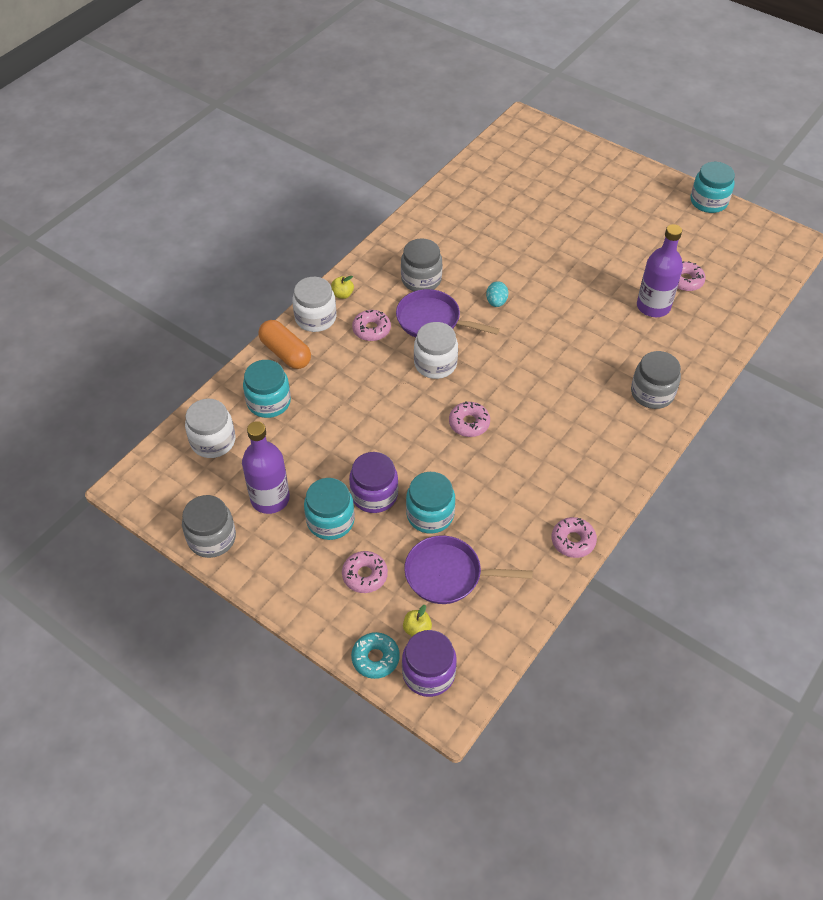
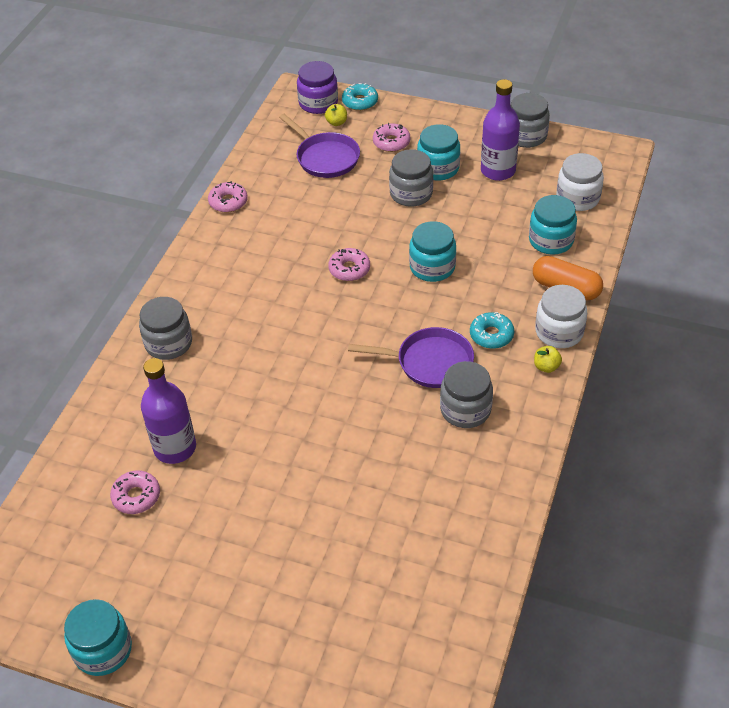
camera: 165 degrees right, 5 degrees down
purple jar [349,452,398,513] -> grey jar [389,149,433,207]
pink donut [352,310,391,341] -> turquoise donut [470,312,514,349]
purple pan [404,535,533,604] -> purple pan turned 60 degrees clockwise [279,114,360,178]
turquoise jar [406,472,455,534] -> turquoise jar moved to [409,221,456,282]
white jar [414,322,458,379] -> none
turquoise egg [486,281,509,307] -> none

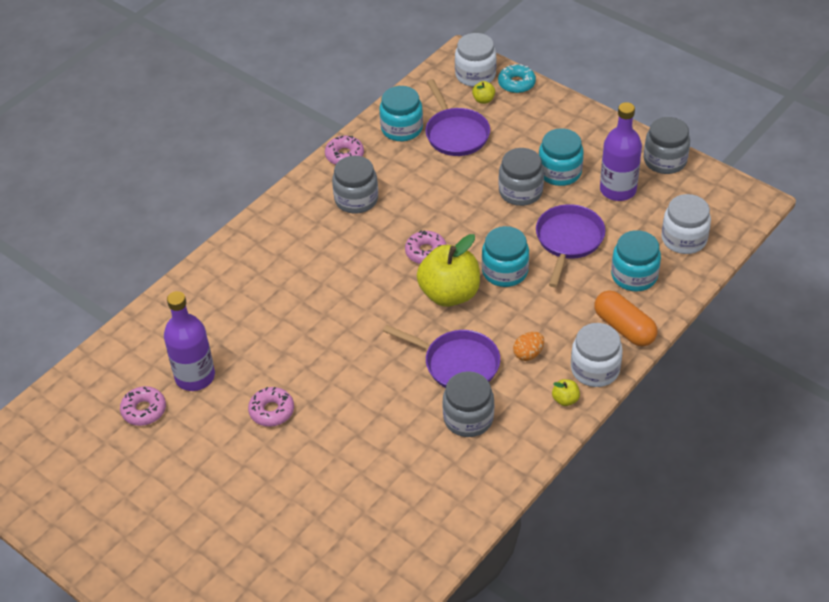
camera: 20 degrees right, 0 degrees up
turquoise jar [64,599,132,676] -> turquoise jar moved to [380,86,423,141]
grey jar [139,297,192,360] -> grey jar moved to [332,156,378,214]
purple jar [297,61,338,114] -> white jar [455,33,497,87]
pink donut [373,123,410,152] -> pink donut moved to [248,387,294,427]
turquoise donut [470,312,514,349] -> orange egg [513,332,544,361]
none -> yellow apple [417,234,480,307]
none -> purple pan [536,204,605,287]

